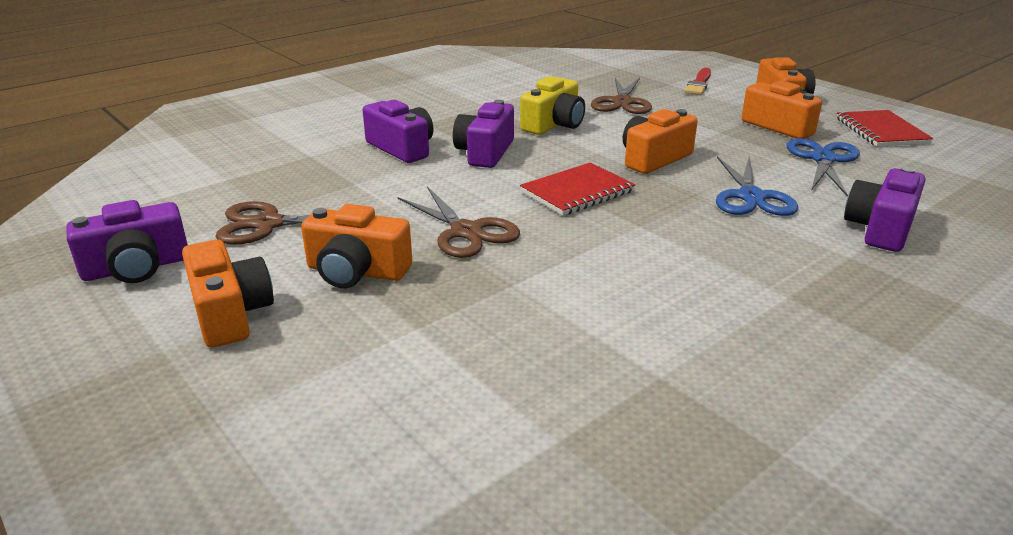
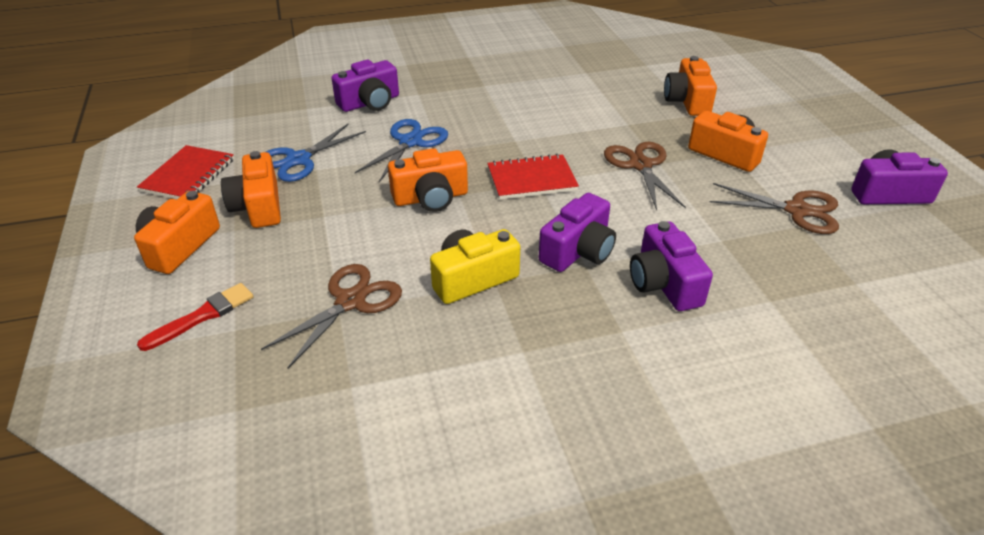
camera: 155 degrees left, 10 degrees up
orange camera [182,239,274,348] -> orange camera moved to [664,56,717,116]

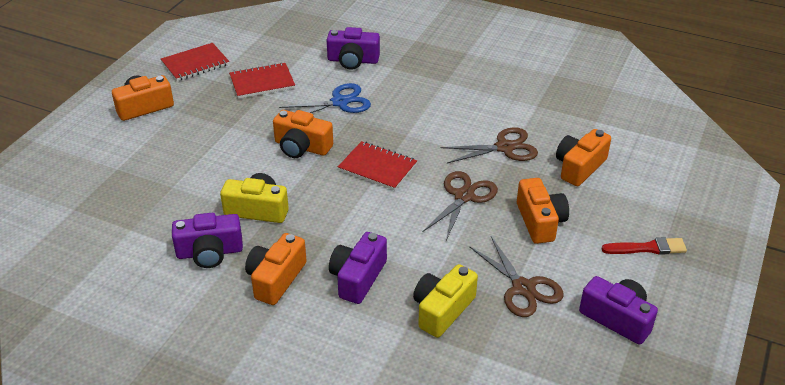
camera: 40 degrees right, 0 degrees up
red brush [137,283,254,351] -> red brush moved to [602,237,687,255]
orange camera [221,151,281,228] -> orange camera moved to [245,233,307,305]
brown scissors [261,264,402,368] -> brown scissors moved to [440,127,538,163]
blue scissors [266,123,366,182] -> red notebook [229,62,295,99]
purple camera [539,193,616,272] -> purple camera moved to [172,213,243,268]
none -> yellow camera [413,264,478,338]

